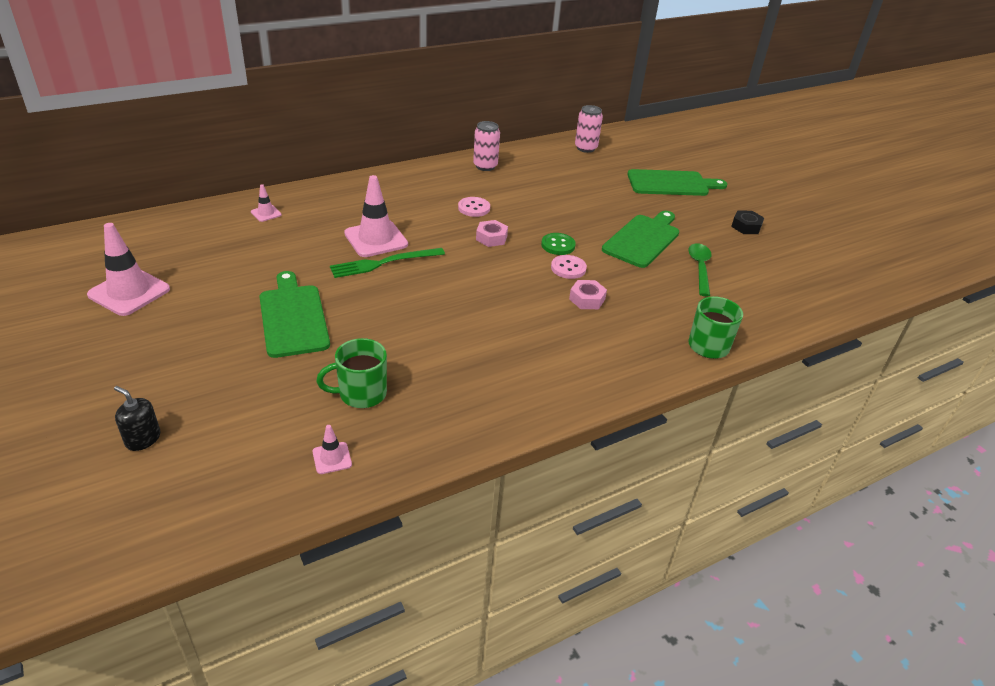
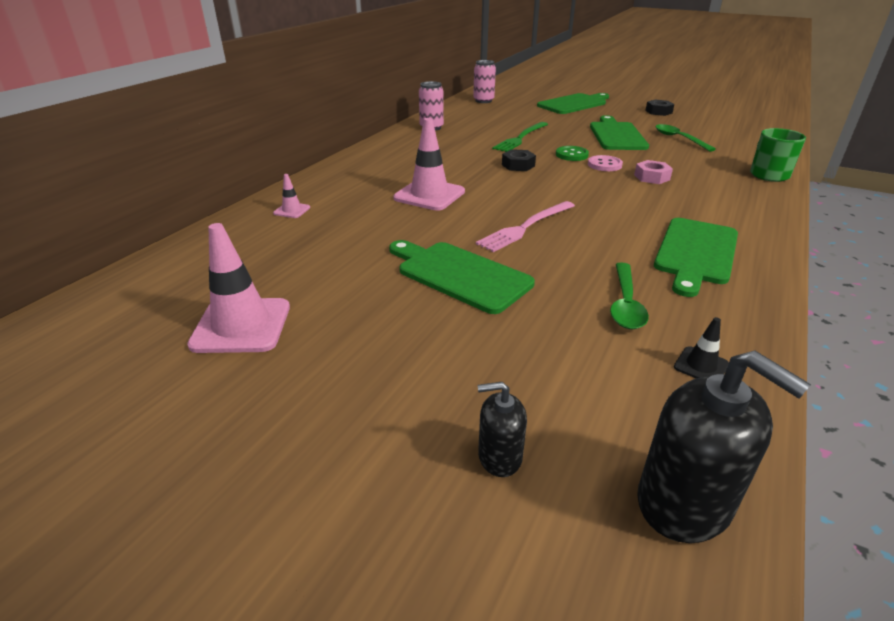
camera: 30 degrees left, 5 degrees down
pink traffic cone [312,425,352,474] -> black traffic cone [674,317,729,378]
green mug [316,338,387,408] -> green spoon [610,262,649,329]
green fork [330,248,445,278] -> green fork moved to [492,122,548,152]
pink button [458,197,490,217] -> none
pink nut [476,220,508,247] -> black nut [502,149,536,171]
none -> pink fork [476,201,575,252]
none -> black soap dispenser [637,351,811,543]
none -> green cutting board [654,218,738,297]

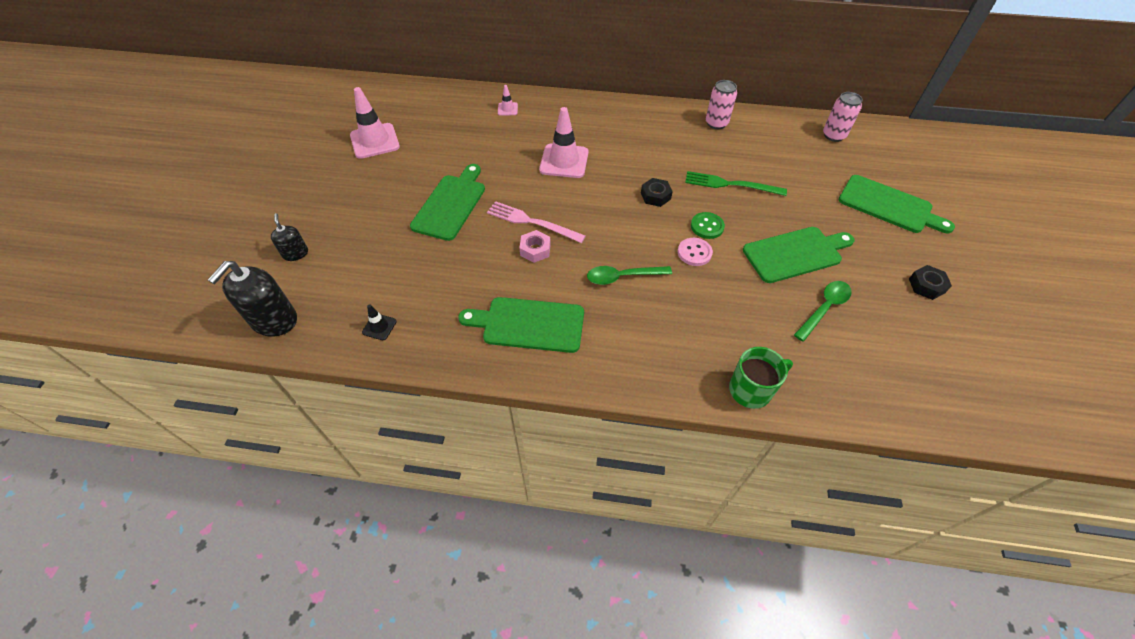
camera: 70 degrees right, 20 degrees up
green spoon [610,262,649,329] -> green spoon moved to [587,266,672,285]
pink nut [634,160,673,184] -> pink nut moved to [519,230,551,263]

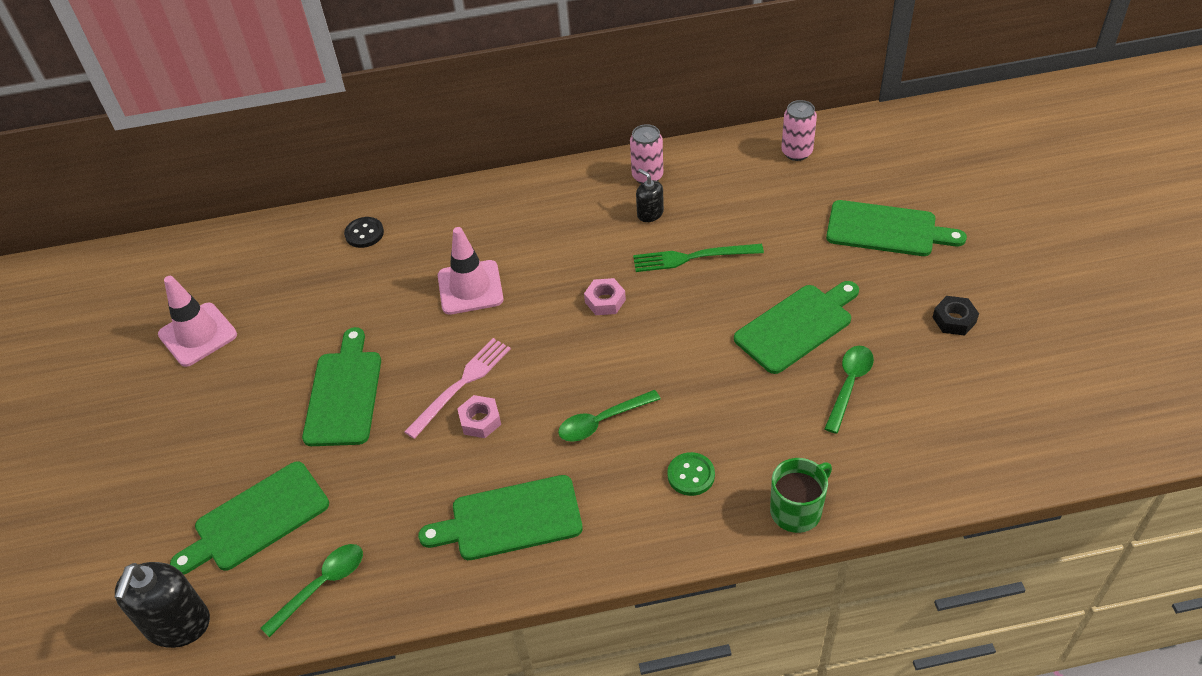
camera: 15 degrees left, 5 degrees down
black soap dispenser [271,213,308,261] -> black soap dispenser moved to [636,169,664,222]
black traffic cone [362,304,397,340] -> green spoon [261,544,363,637]
pink fork [487,201,586,243] -> pink fork turned 120 degrees clockwise [404,338,511,439]
pink traffic cone [498,85,518,116] -> black button [344,217,384,248]
black nut [641,178,673,207] -> pink nut [584,278,626,315]
pink button [678,238,713,266] -> none
green button [691,212,725,239] -> green button moved to [667,452,715,496]
none -> green cutting board [170,461,329,575]

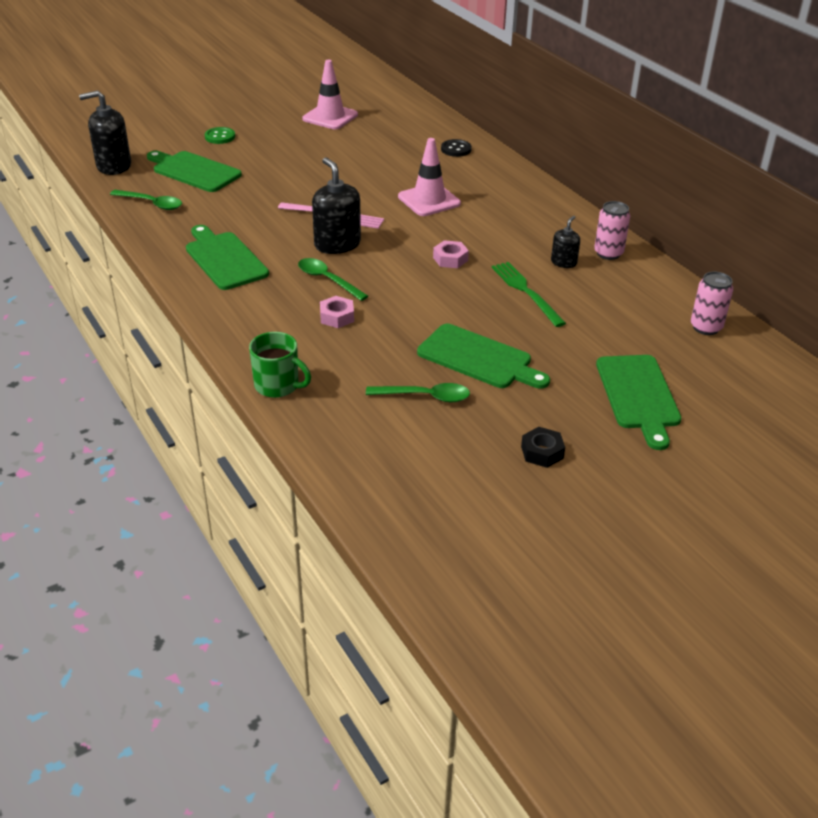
camera: 65 degrees right, 10 degrees down
green cutting board [302,327,381,446] -> none
pink nut [457,395,501,438] -> pink nut moved to [320,296,354,328]
green button [667,452,715,496] -> green button moved to [205,127,235,144]
none -> black soap dispenser [312,157,361,254]

